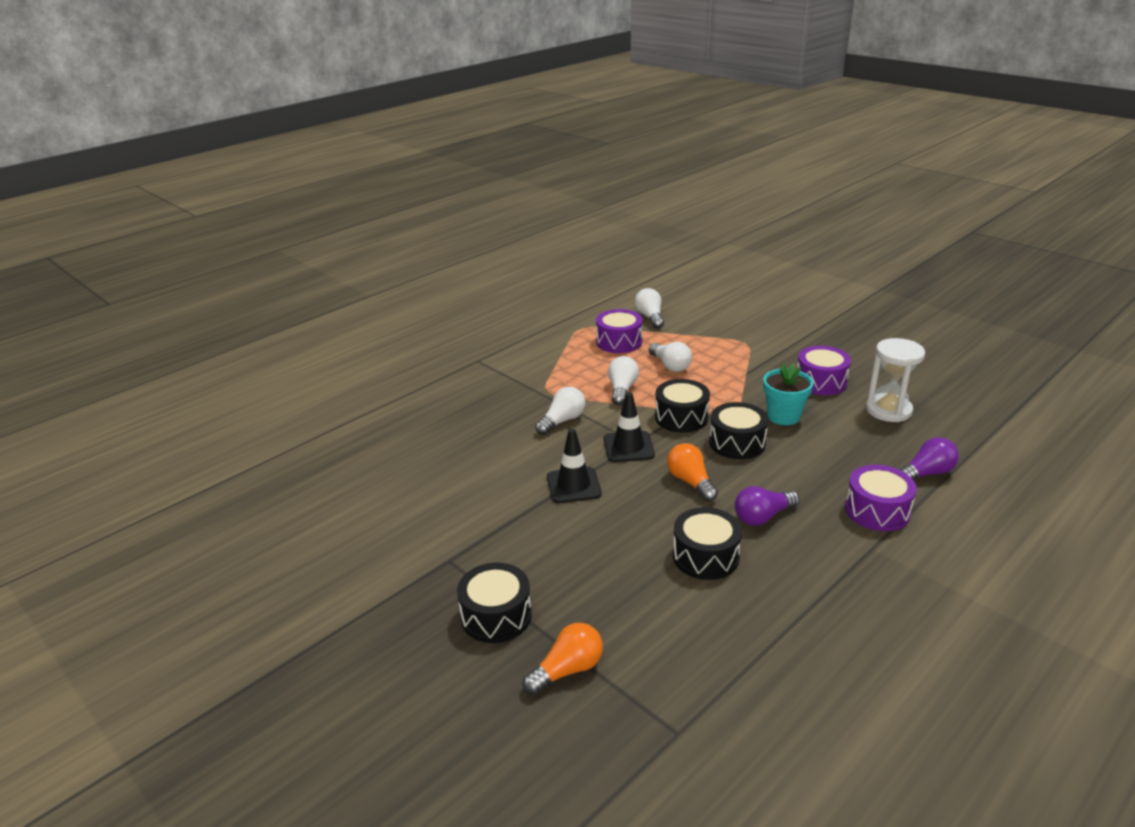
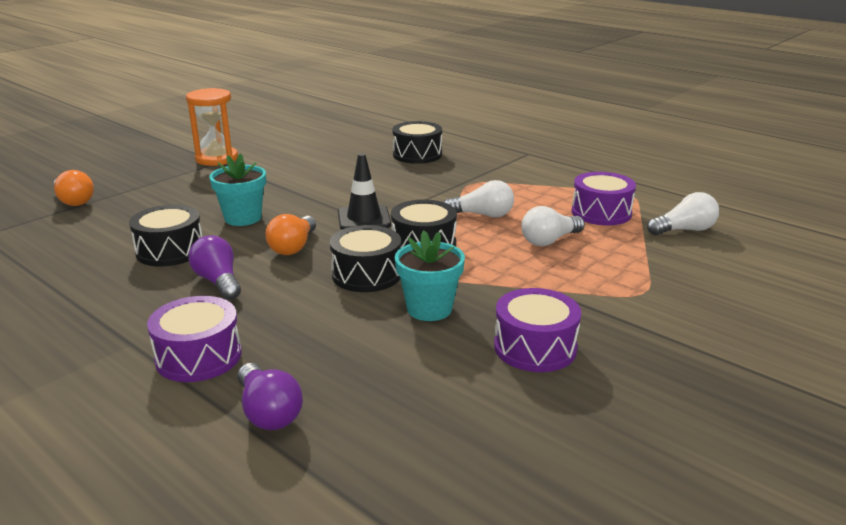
camera: 85 degrees right, 5 degrees down
black drum [457,563,532,643] -> black drum moved to [392,121,442,164]
white light bulb [535,387,585,435] -> none
black traffic cone [547,429,602,503] -> none
orange light bulb [667,443,718,502] -> orange light bulb turned 135 degrees clockwise [265,214,316,255]
white hourglass [866,338,925,422] -> none
none -> orange hourglass [186,88,238,166]
none -> turquoise flower pot [209,153,266,226]

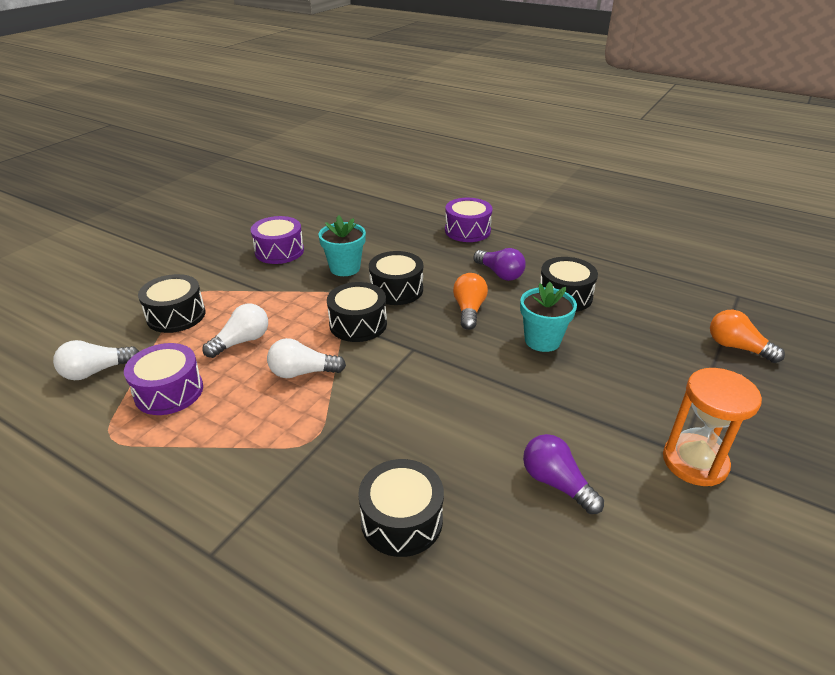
camera: 170 degrees right, 10 degrees up
purple light bulb [238,363,303,430] -> purple light bulb moved to [523,434,604,514]
black traffic cone [338,153,391,230] -> none
none -> black drum [138,274,205,333]

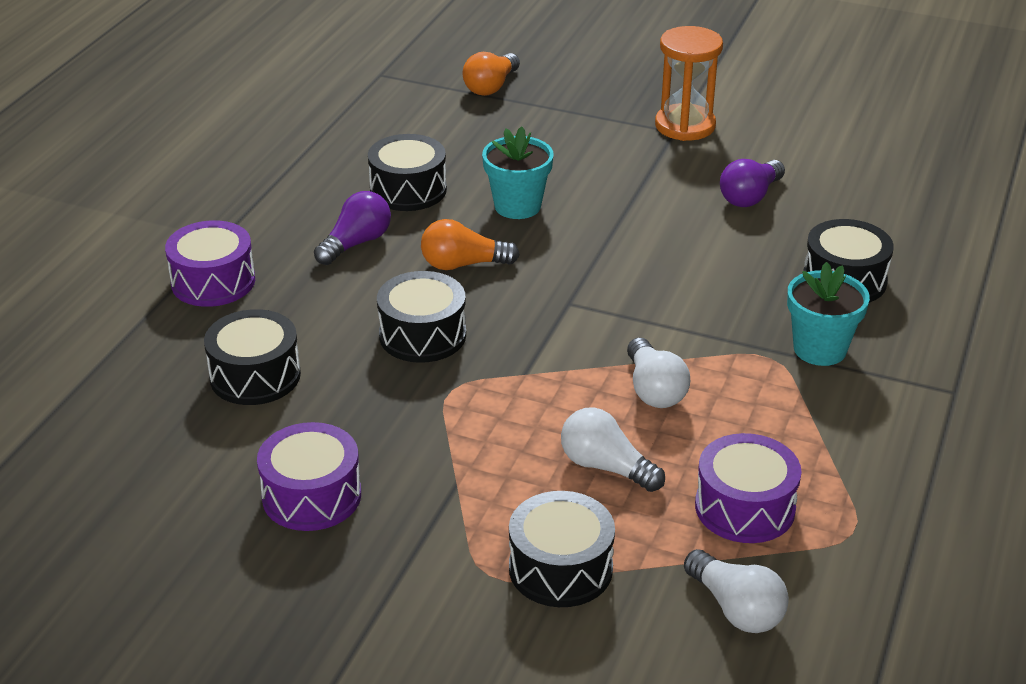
camera: 100 degrees left, 0 degrees up
turquoise flower pot [319,215,366,276] -> turquoise flower pot moved to [787,262,870,366]
black drum [327,282,387,342] -> black drum moved to [204,309,301,405]

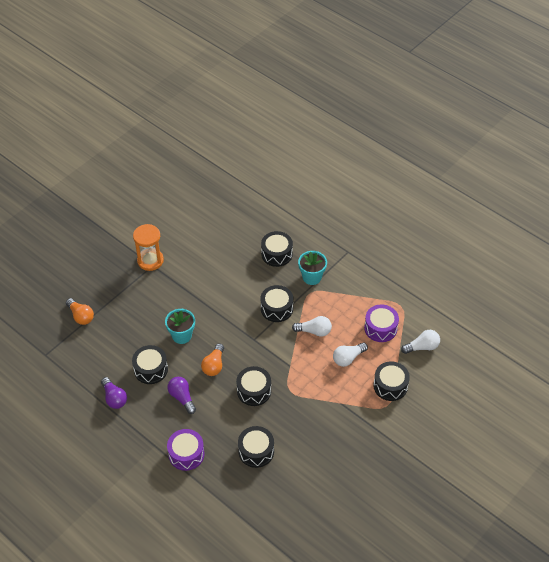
camera: 70 degrees left, 15 degrees up
purple drum [257,422,361,531] -> none
purple light bulb [720,159,785,207] -> purple light bulb moved to [101,377,127,409]
none -> black drum [261,285,293,322]

